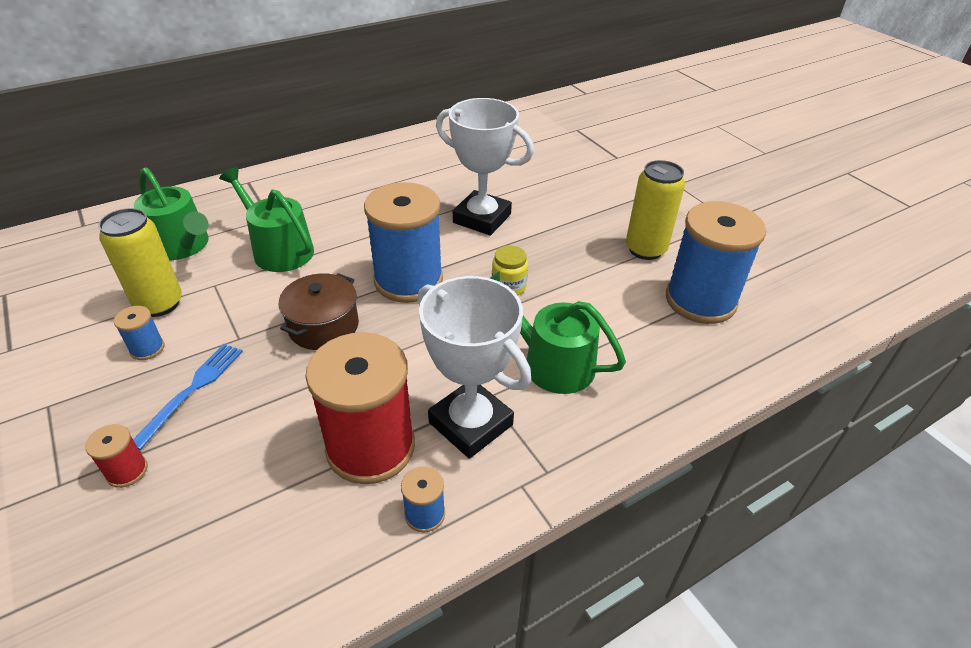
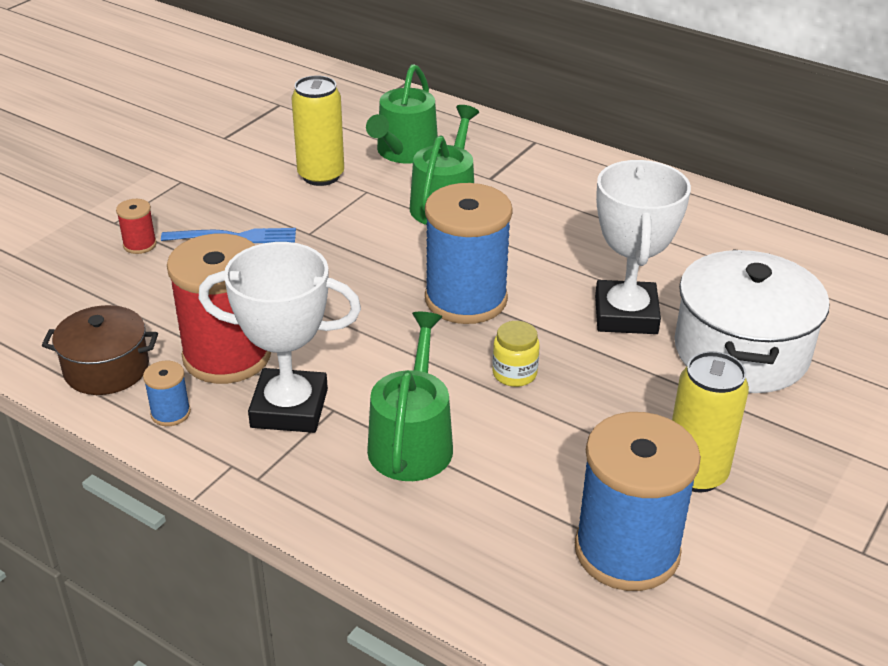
camera: 65 degrees right, 5 degrees down
blue spool [114,306,164,360] -> none
brown pot [279,273,359,350] -> brown pot moved to [42,305,158,395]
white trophy [418,276,531,459] -> white trophy turned 75 degrees clockwise [198,242,361,433]
none -> white pot [675,249,829,393]

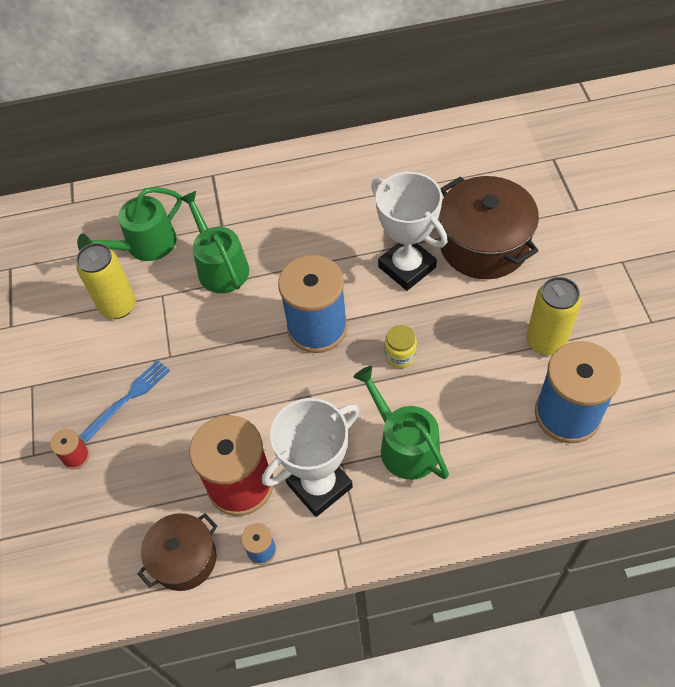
camera: 40 degrees left, 20 degrees up
green watering can [366,64,438,163] -> green watering can turned 75 degrees clockwise [77,187,182,261]
white pot [675,249,829,393] -> brown pot [439,176,539,279]

